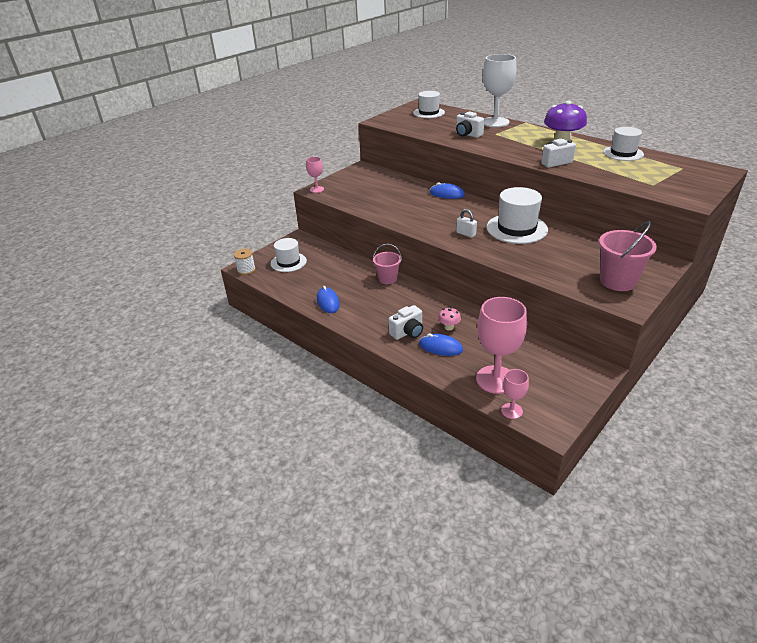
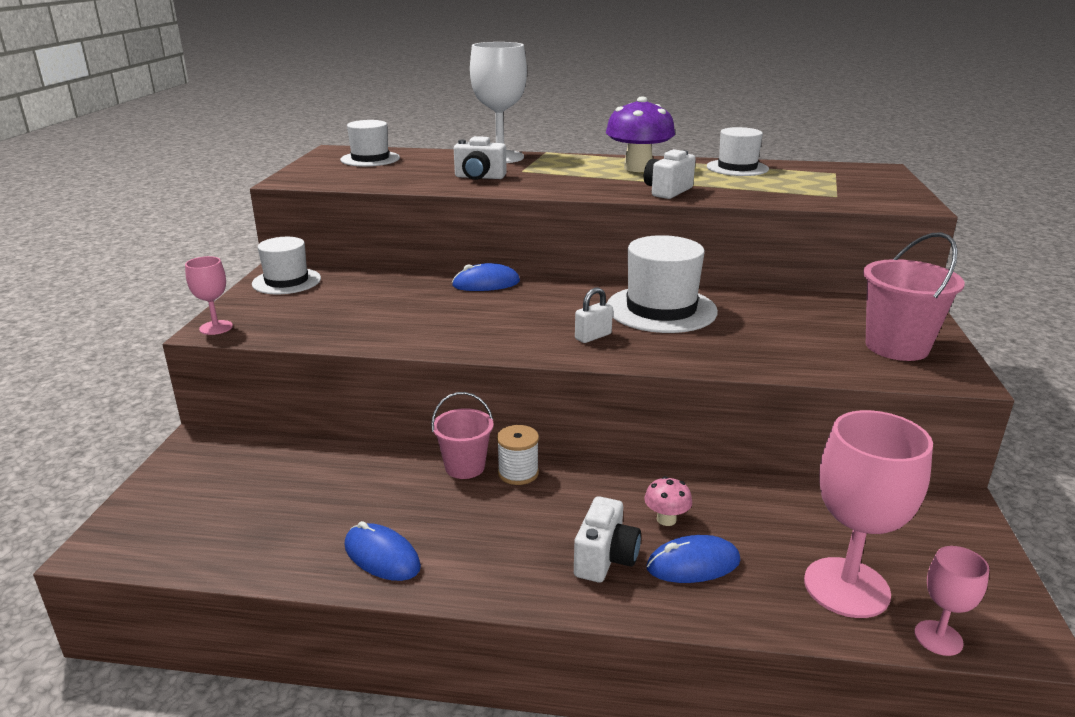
camera: 35 degrees left, 10 degrees down
white spool [234,249,256,275] -> white spool moved to [497,425,539,485]
white hat [271,238,307,272] -> white hat moved to [252,237,321,294]
white padlock [456,209,477,238] -> white padlock turned 45 degrees counterclockwise [575,287,613,343]

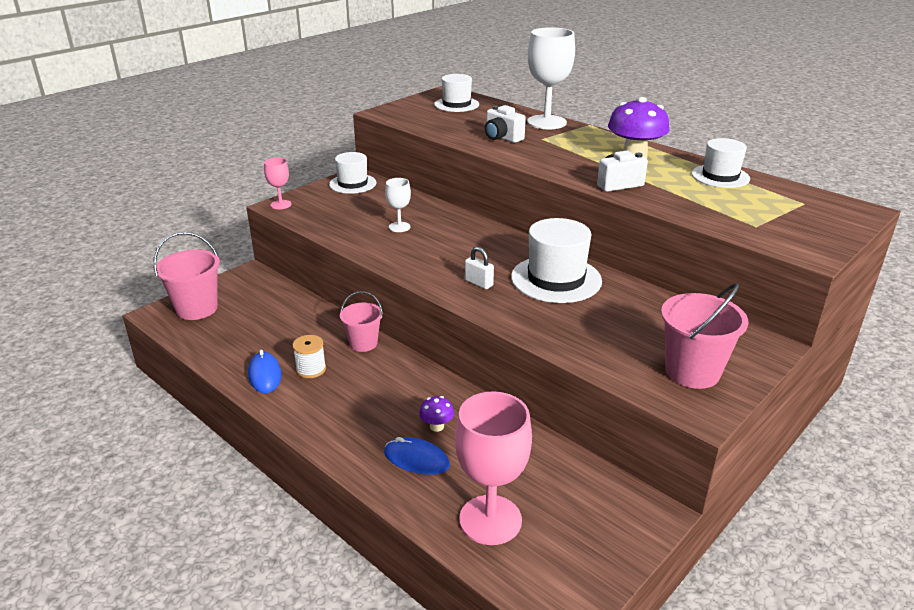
camera: 35 degrees right, 5 degrees up
blue mouse [452,263,520,291] -> none
white spool [497,425,539,485] -> white spool moved to [292,335,326,378]
white camera [574,496,641,582] -> none
white padlock [575,287,613,343] -> white padlock turned 45 degrees clockwise [465,247,494,289]
pink mushroom [644,476,692,526] -> purple mushroom [419,396,454,432]
pink goblet [914,546,990,656] -> none
none -> pink bucket [153,232,220,320]
none -> white goblet [385,178,411,232]

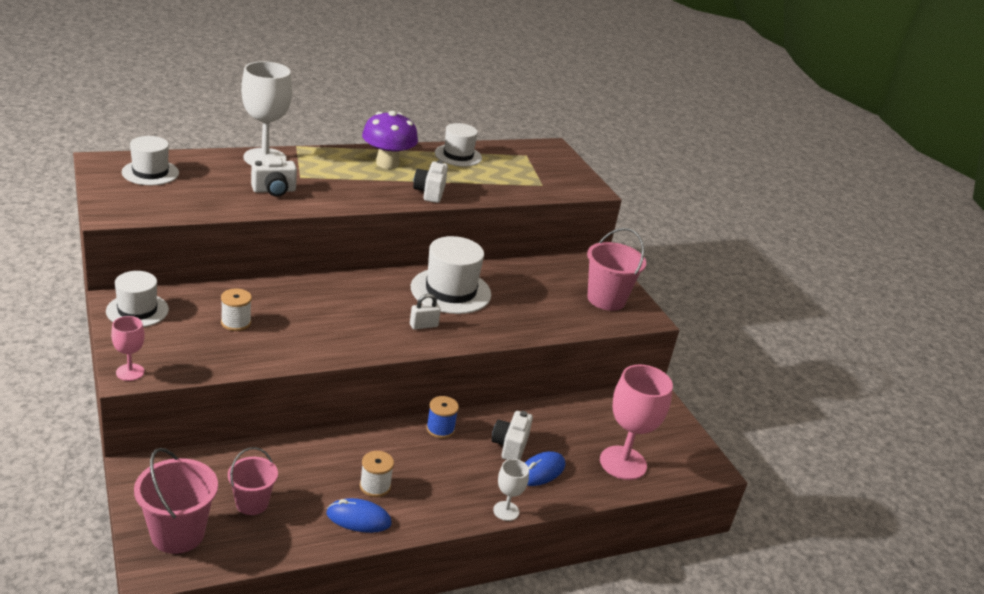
camera: 70 degrees left, 0 degrees up
pink bucket [340,291,383,352] -> pink bucket moved to [228,447,278,515]
white goblet [385,178,411,232] -> white goblet moved to [493,459,529,521]
purple mushroom [419,396,454,432] -> white camera [492,411,533,460]
none -> white spool [221,288,252,331]
none -> blue spool [426,396,459,438]

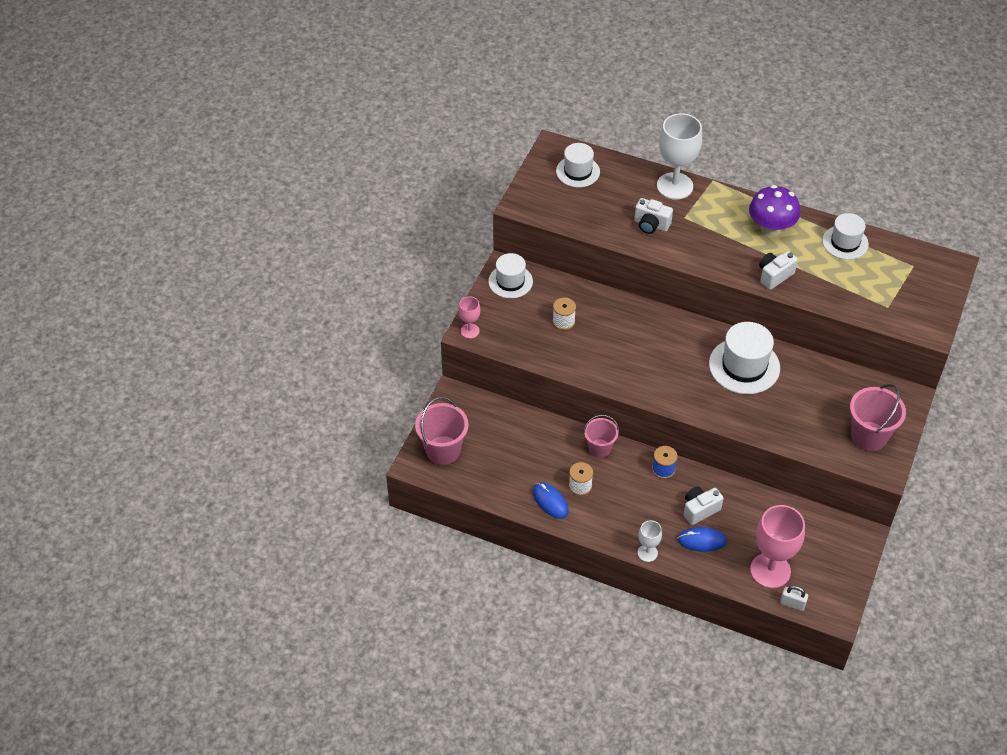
camera: 50 degrees right, 20 degrees up
pink bucket [228,447,278,515] -> pink bucket moved to [584,415,619,458]
white padlock [410,293,441,330] -> white padlock moved to [780,585,808,611]

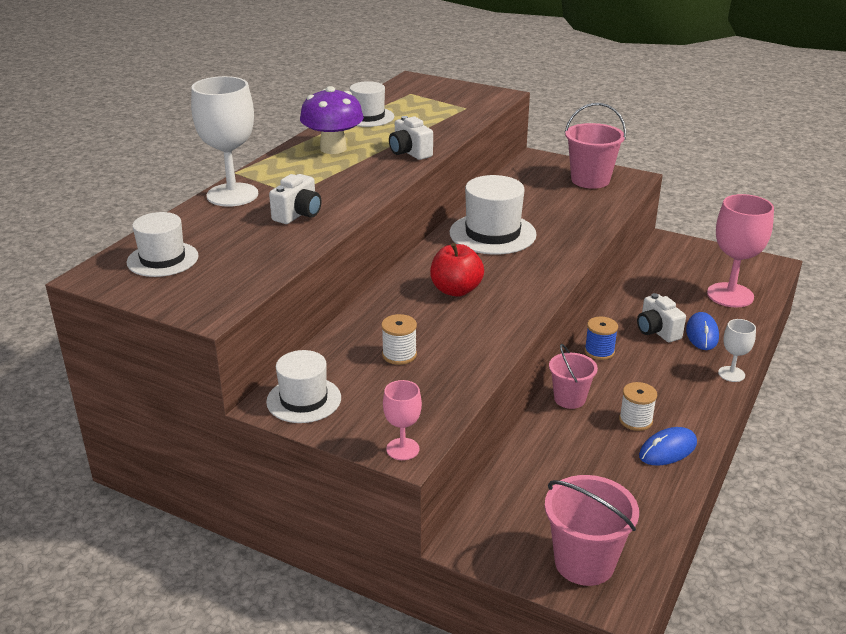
camera: 85 degrees left, 20 degrees down
white padlock [780,585,808,611] -> none
none -> red apple [430,243,484,297]

